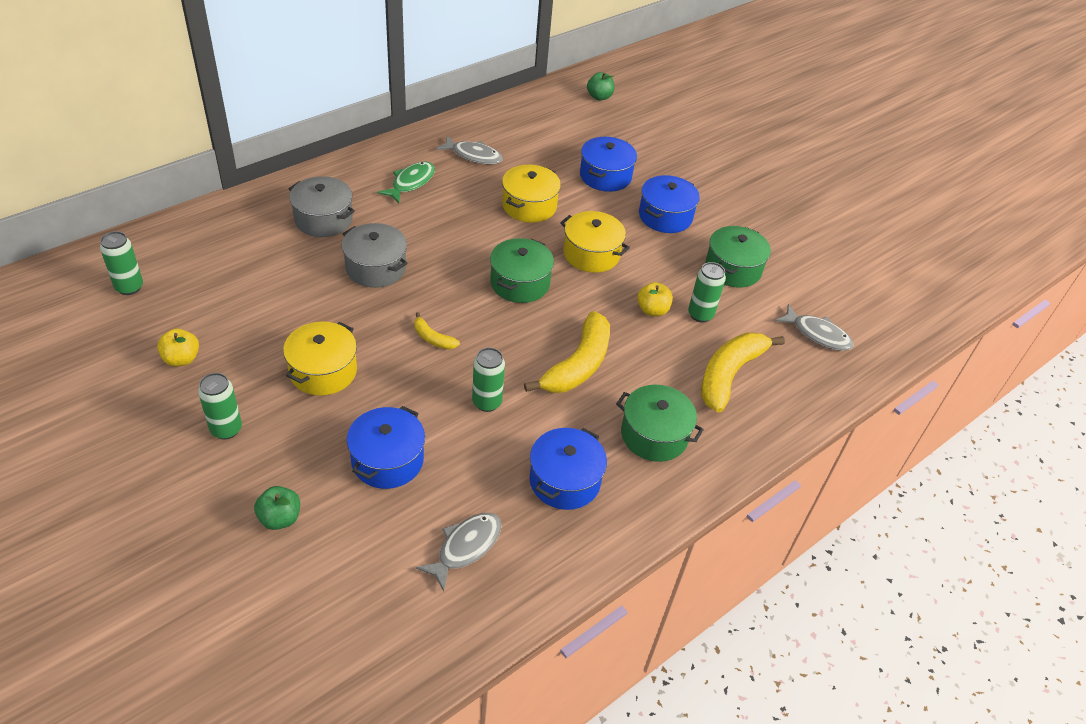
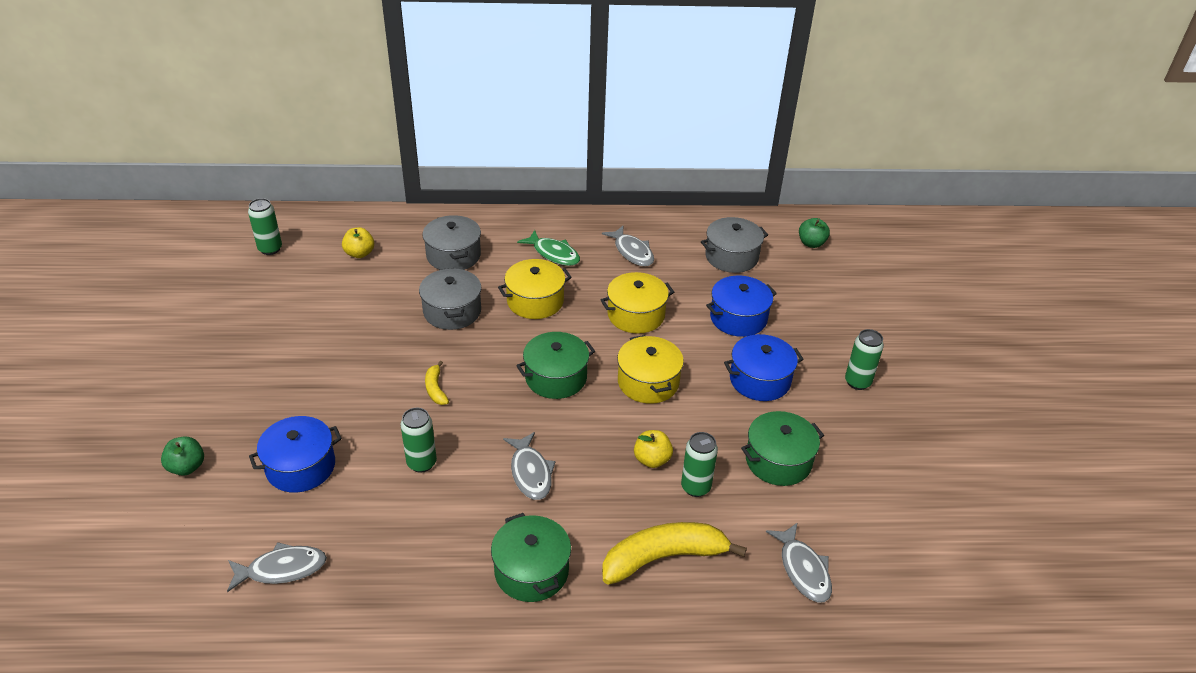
camera: 40 degrees right, 5 degrees down
yellow apple [157,329,199,366] -> yellow apple moved to [342,227,374,258]
green can [198,373,242,440] -> green can moved to [845,329,884,390]
yellow pot [283,322,357,396] -> yellow pot moved to [498,259,572,319]
green fish [377,162,435,204] -> green fish turned 60 degrees clockwise [517,230,580,266]
yellow banana [524,311,610,393] -> grey fish [503,432,556,500]
blue pot [529,428,607,510] -> none
none -> grey pot [701,217,768,273]

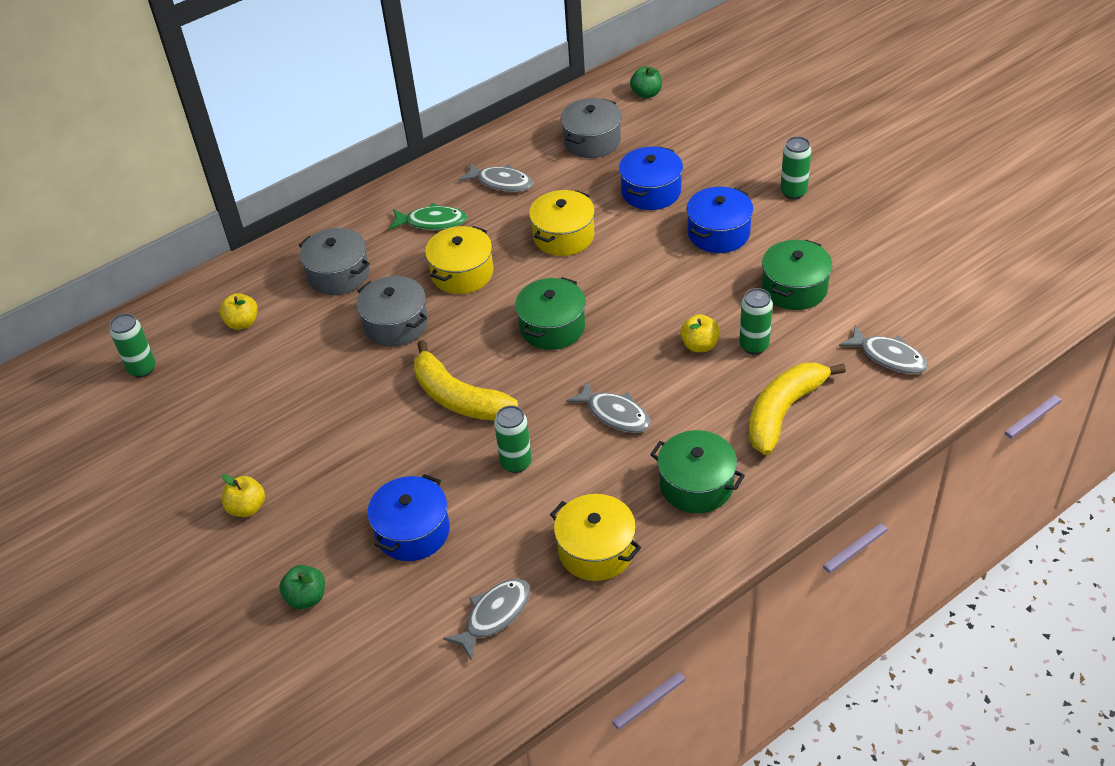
camera: 30 degrees left, 5 degrees up
yellow banana [425,361,449,405] -> yellow banana [414,340,518,421], size x2.12
yellow pot [617,335,684,404] -> yellow pot moved to [550,494,641,581]
none -> yellow apple [222,474,265,517]

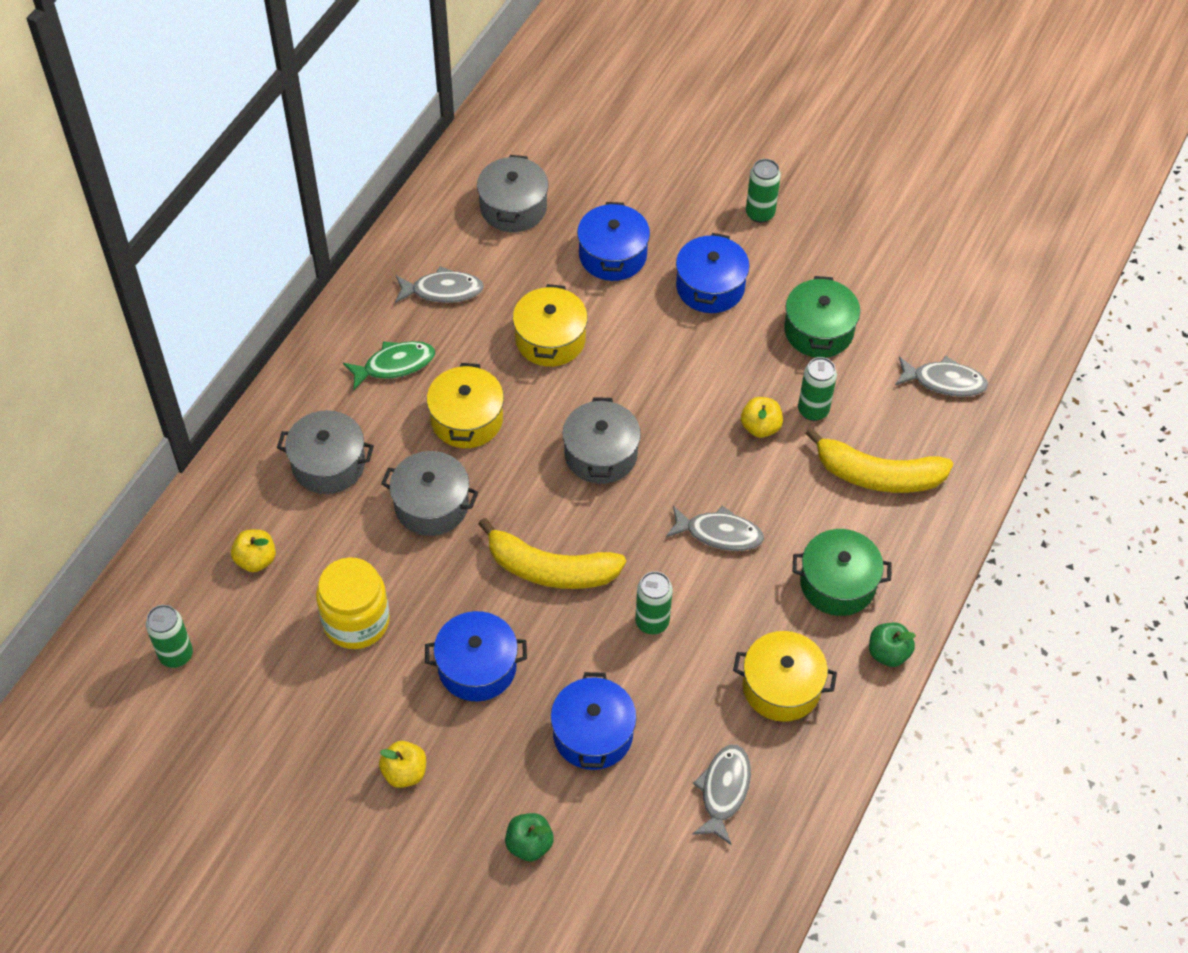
camera: 30 degrees left, 10 degrees up
green pot [515,277,586,350] -> grey pot [562,397,641,484]
green apple [630,66,662,99] -> green apple moved to [869,623,916,667]
yellow banana [749,362,846,455] -> yellow banana turned 90 degrees counterclockwise [806,428,953,493]
none -> yellow jar [316,557,390,649]
none -> blue pot [425,611,527,701]

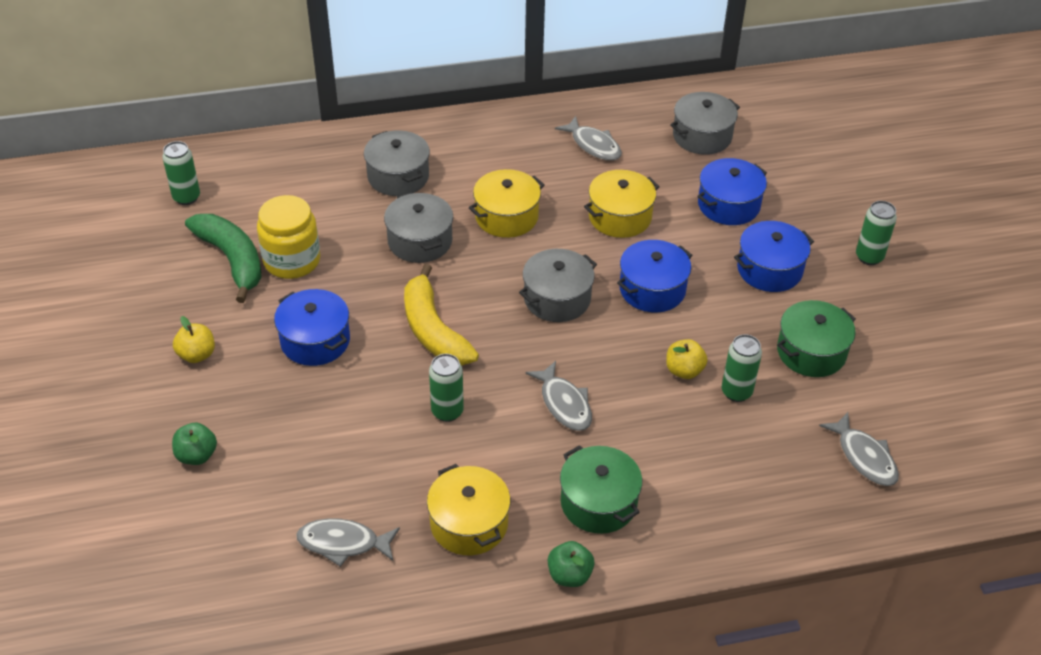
camera: 50 degrees right, 10 degrees down
yellow apple [231,529,276,572] -> none
green fish [343,341,435,390] -> none
blue pot [551,672,637,770] -> blue pot moved to [617,240,692,313]
grey fish [692,745,751,845] -> grey fish turned 150 degrees counterclockwise [296,518,400,567]
yellow banana [806,428,953,493] -> none
none -> green banana [185,214,262,303]

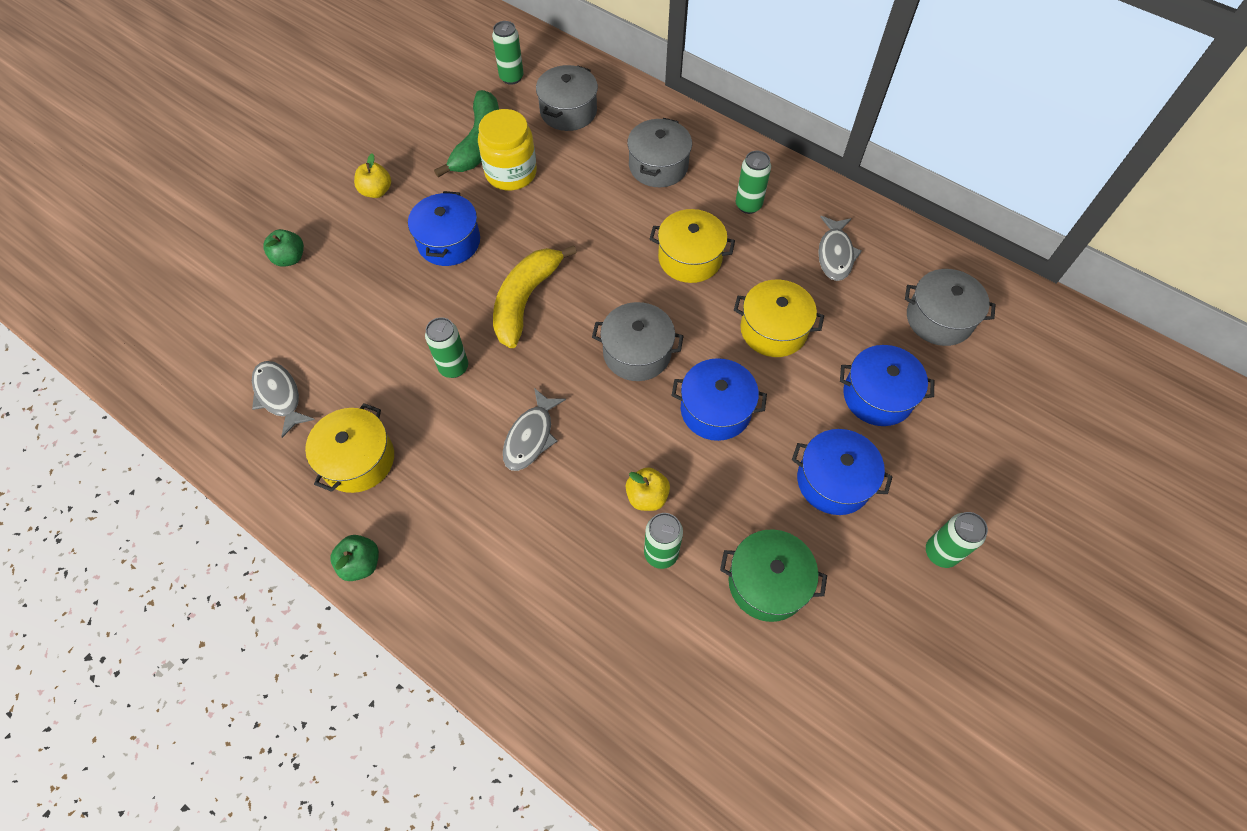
camera: 50 degrees right, 15 degrees up
grey pot [384,192,453,263] -> grey pot moved to [536,65,598,131]
green pot [560,445,642,534] -> none
grey fish [819,412,899,486] -> none
none -> green can [736,151,771,214]

